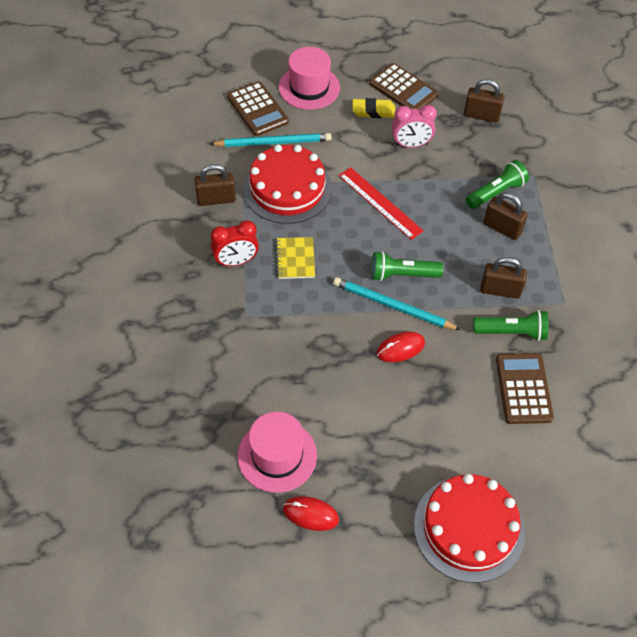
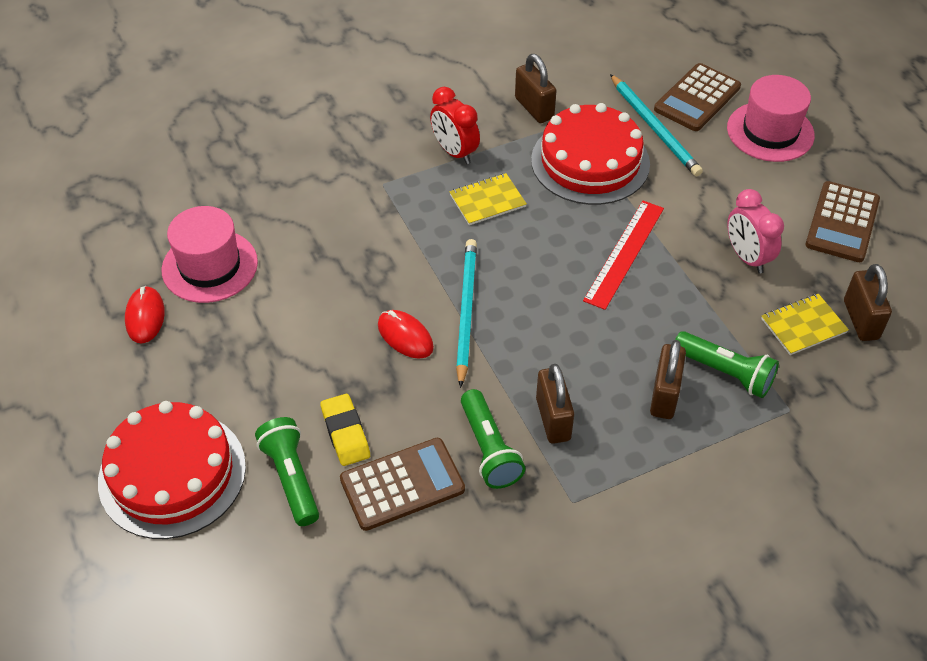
camera: 70 degrees right, 5 degrees down
yellow eraser [353,98,395,118] -> yellow eraser moved to [321,394,370,466]
green flashlight [371,251,443,281] -> green flashlight moved to [255,417,319,526]
none -> yellow notebook [761,294,849,355]

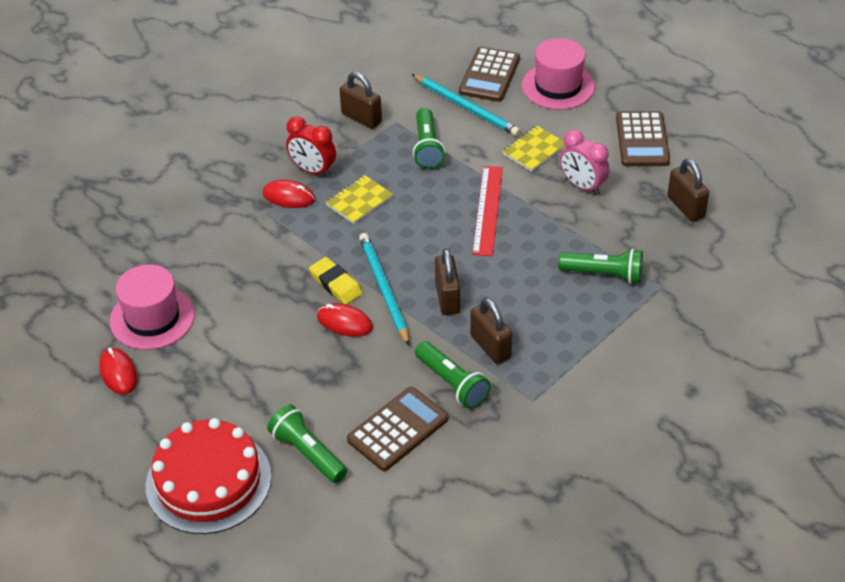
camera: 20 degrees left, 5 degrees down
yellow eraser [321,394,370,466] -> yellow eraser moved to [309,257,363,304]
red cake [531,103,650,205] -> green flashlight [413,108,445,169]
brown padlock [650,340,686,419] -> brown padlock moved to [435,248,460,315]
yellow notebook [761,294,849,355] -> yellow notebook moved to [502,126,565,172]
none -> red mouse [262,180,315,208]

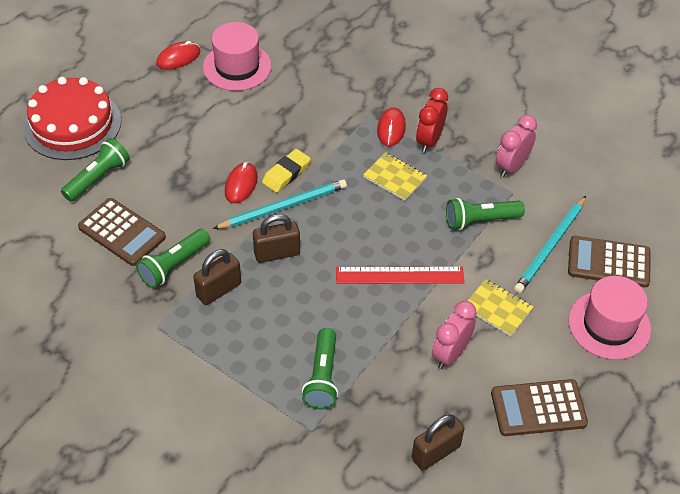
camera: 80 degrees right, 5 degrees up
brown padlock [339,72,382,129] -> pink clock [496,115,537,177]

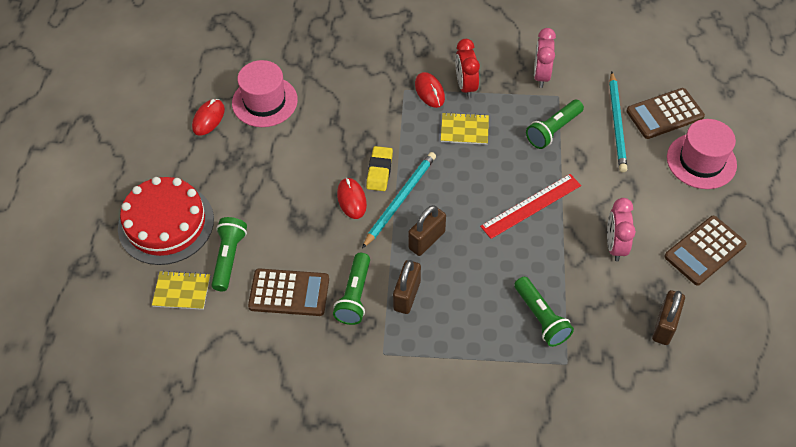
camera: 30 degrees left, 5 degrees up
yellow notebook [468,279,533,336] -> yellow notebook moved to [152,271,210,310]

